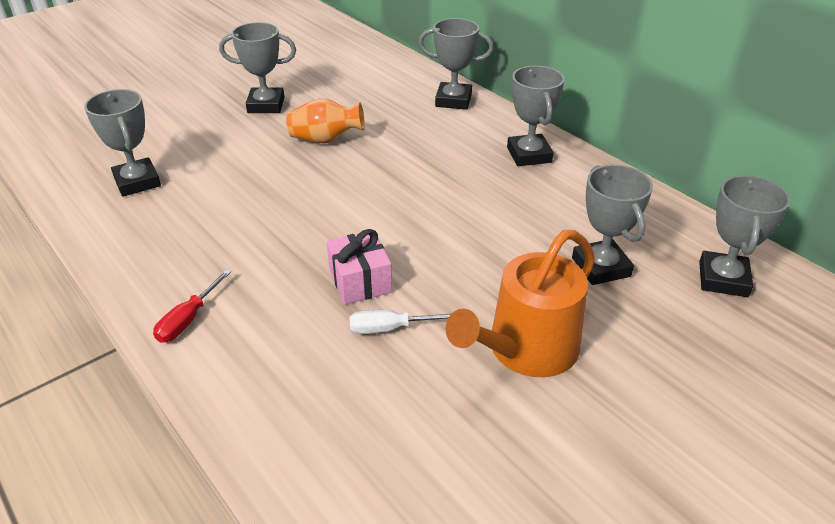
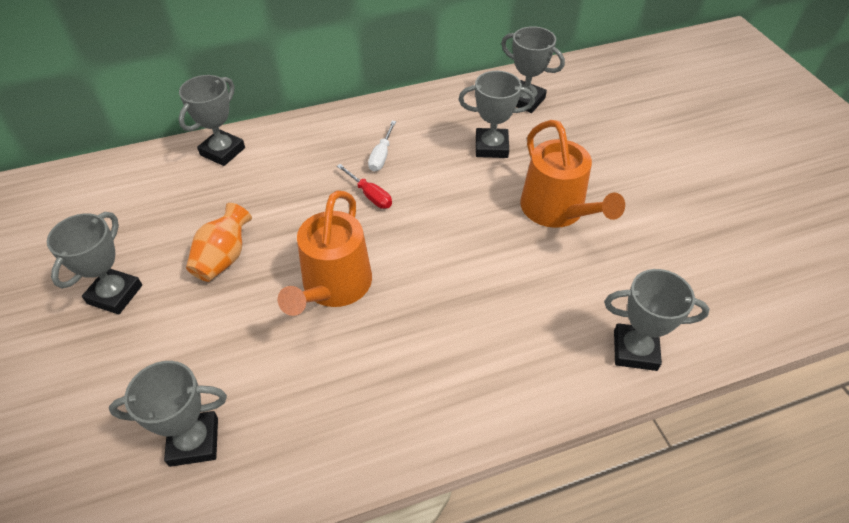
camera: 70 degrees left, 10 degrees up
red screwdriver [153,269,231,343] -> red screwdriver moved to [337,164,392,209]
pink gift [327,229,392,305] -> none
white screwdriver [349,310,452,334] -> white screwdriver moved to [368,121,396,171]
grey trophy [507,66,565,166] -> grey trophy moved to [604,269,710,371]
none -> orange watering can [278,191,372,316]

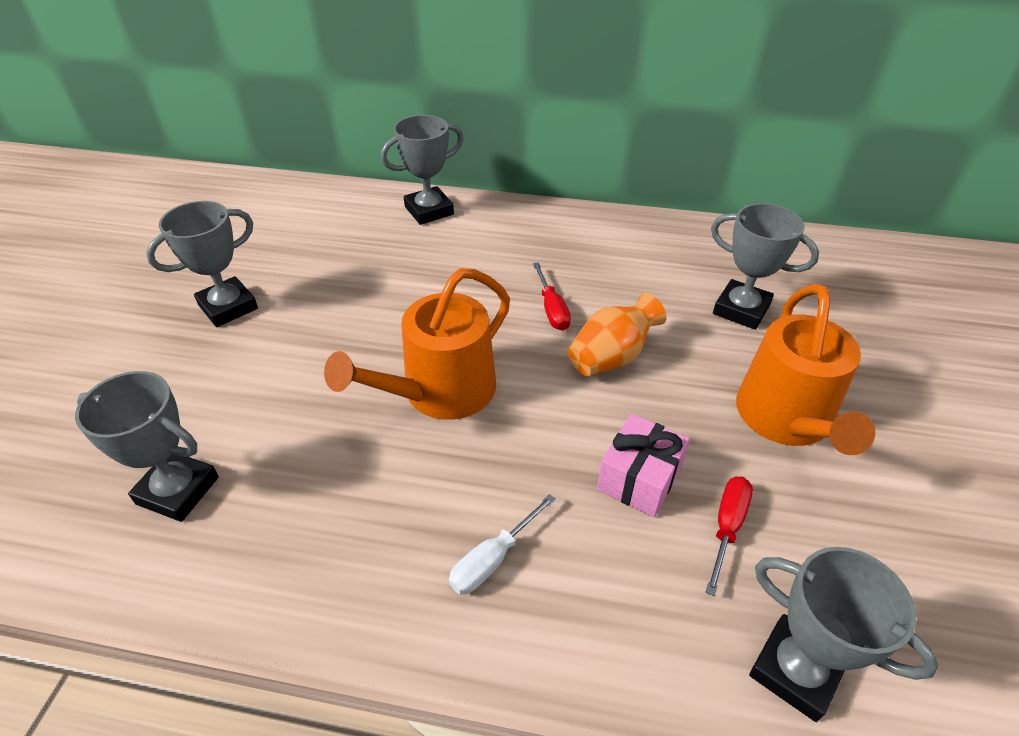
camera: 30 degrees right, 5 degrees down
orange vase [186,203,252,282] -> orange vase moved to [568,293,667,376]
white screwdriver [368,121,396,171] -> white screwdriver moved to [449,494,556,595]
grey trophy [501,26,565,113] -> none
none -> pink gift [597,414,690,517]
none -> red screwdriver [705,476,753,596]

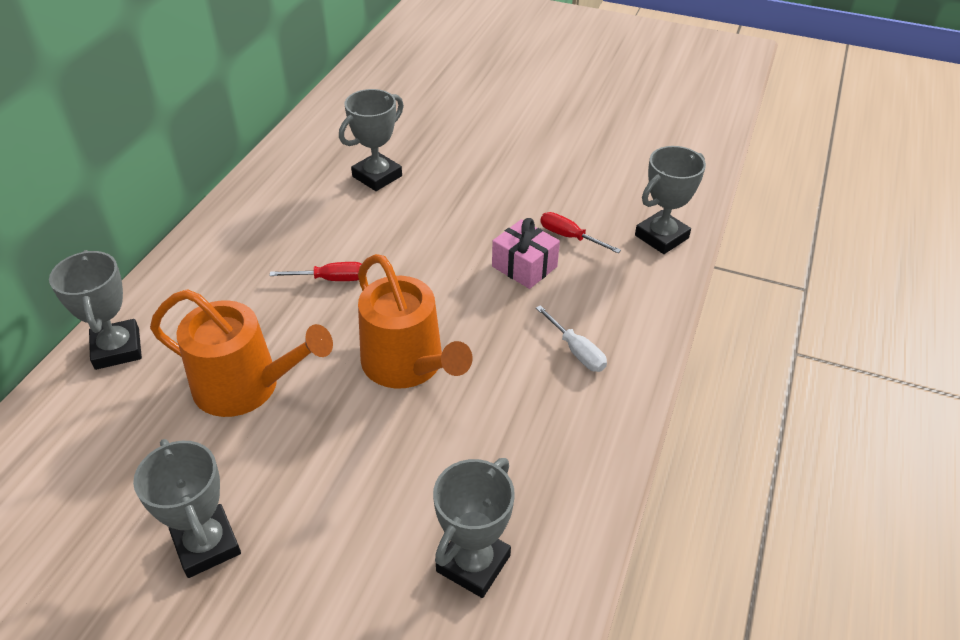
camera: 80 degrees left, 0 degrees up
orange vase [568,293,667,376] -> none
orange watering can [736,284,875,455] -> orange watering can moved to [150,289,333,417]

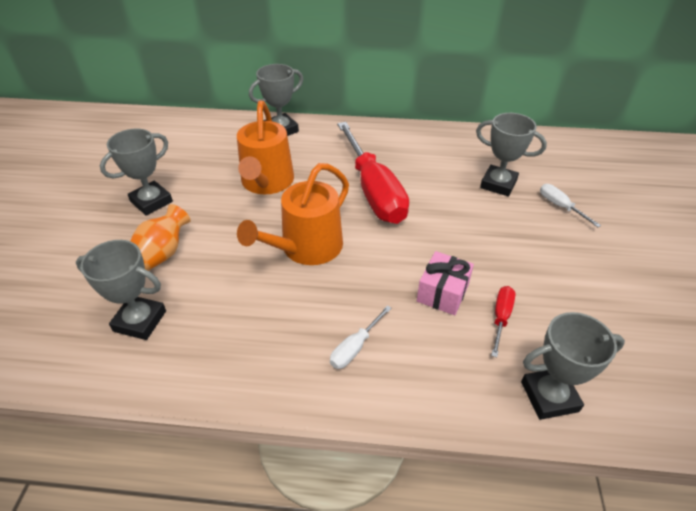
camera: 75 degrees right, 0 degrees up
red screwdriver [269,262,361,281] -> red screwdriver [337,122,409,224], size x2.41
grey trophy [635,146,706,254] -> grey trophy turned 45 degrees counterclockwise [521,312,625,420]
none -> orange vase [130,204,191,271]
none -> white screwdriver [540,184,601,227]

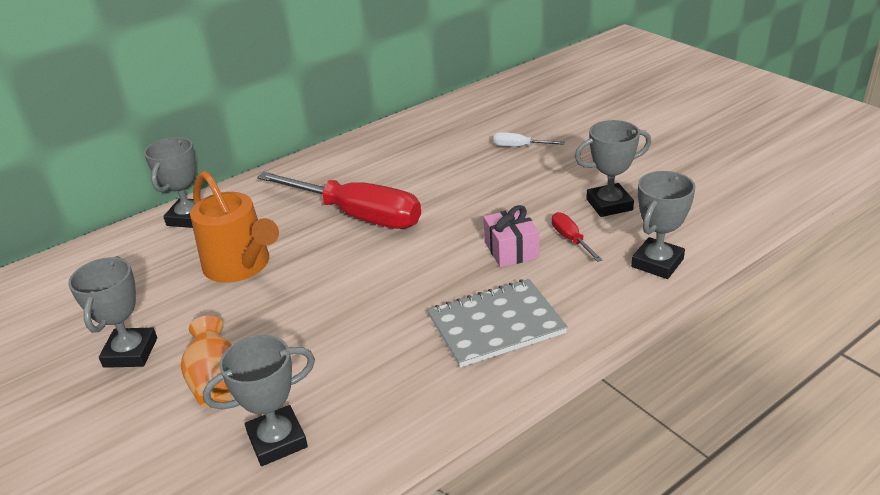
camera: 40 degrees left, 10 degrees down
orange watering can [237,163,349,265] -> none
white screwdriver [330,305,392,369] -> grey notebook [428,279,568,368]
grey trophy [476,113,547,197] -> grey trophy moved to [575,120,651,217]

